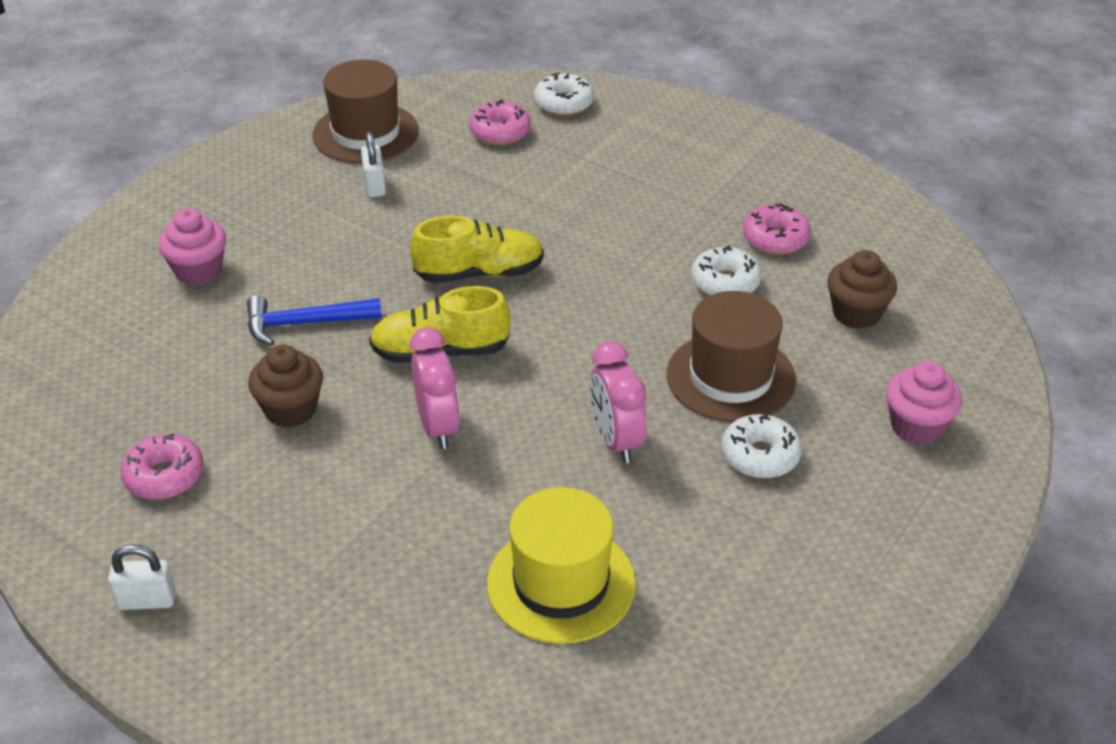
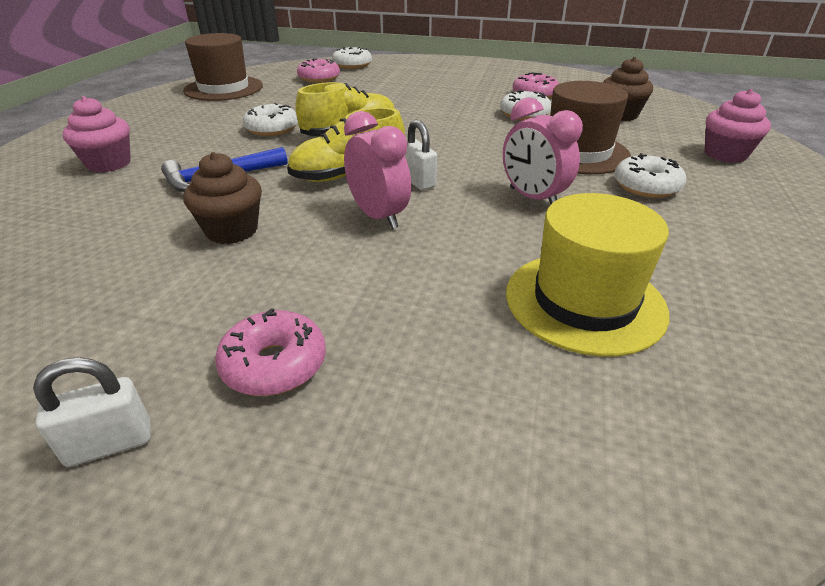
camera: 20 degrees left, 5 degrees down
pink donut [120,433,204,500] -> pink donut moved to [215,308,326,396]
white padlock [361,132,386,197] -> white padlock moved to [405,120,437,190]
none -> white donut [243,103,298,136]

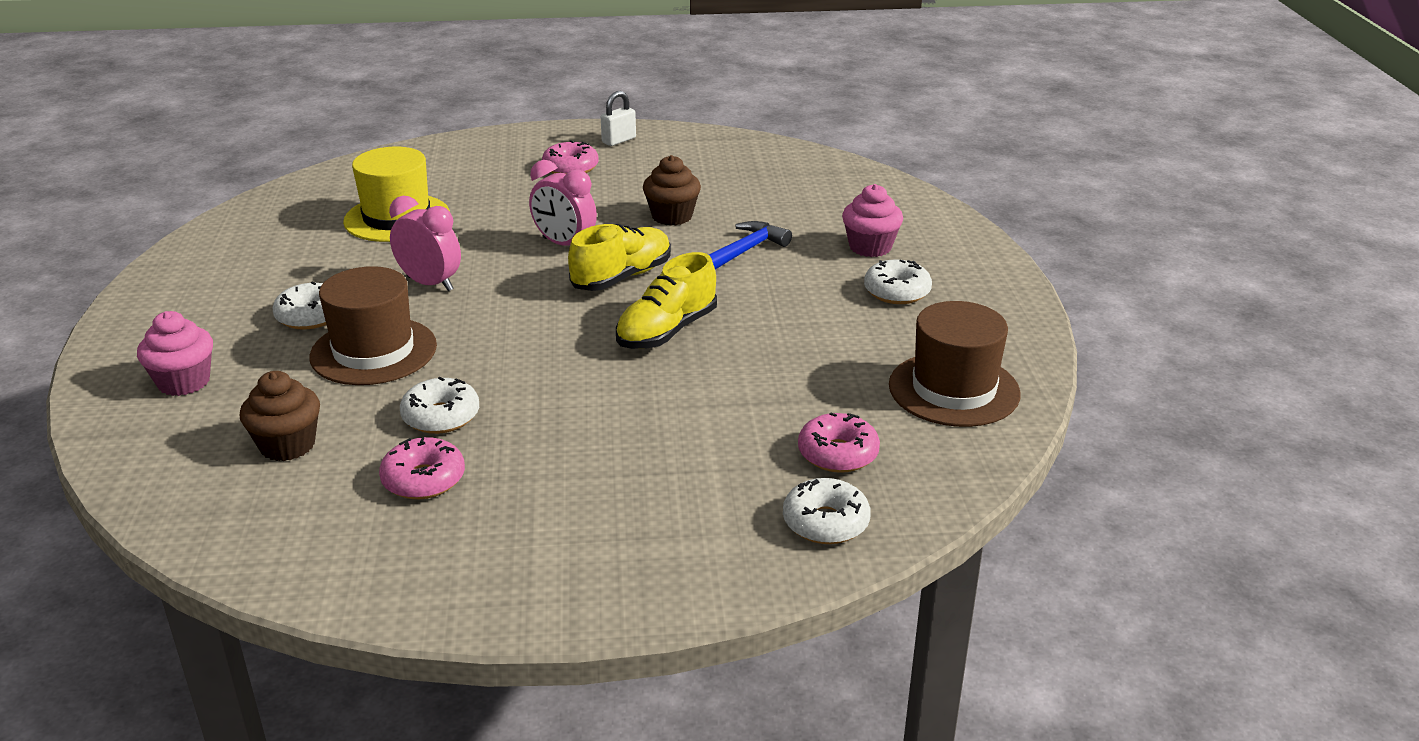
camera: 160 degrees right, 5 degrees down
white donut [243,103,298,136] -> white donut moved to [864,260,932,304]
white padlock [405,120,437,190] -> none

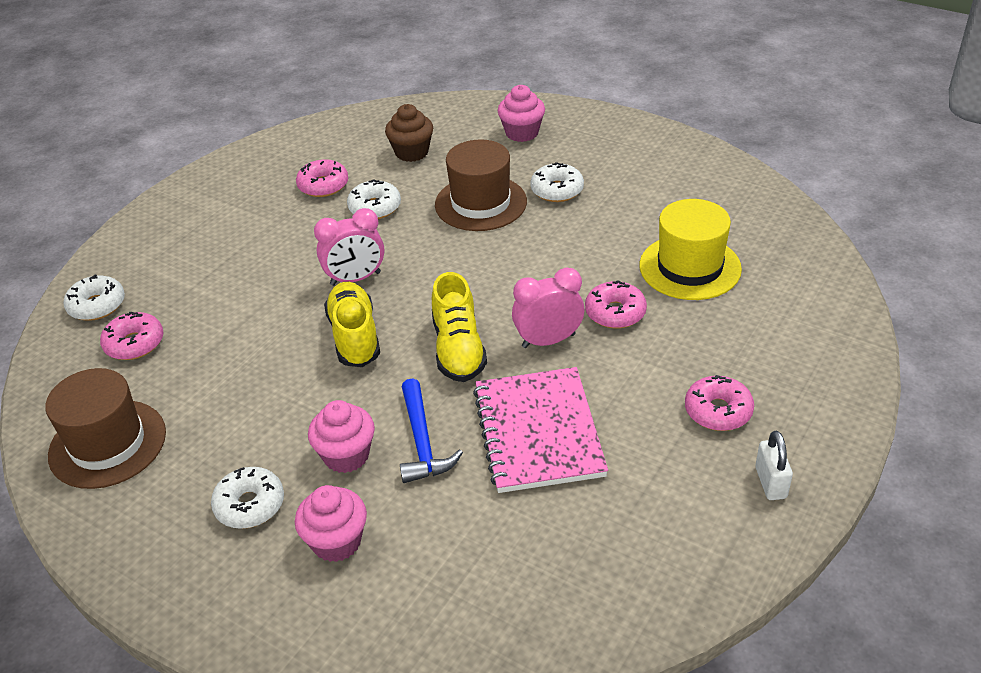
camera: 130 degrees right, 10 degrees up
pink clock [389,196,461,291] -> pink clock moved to [314,208,384,286]
brown cupcake [643,155,701,226] -> pink notebook [473,367,608,493]
none -> pink cupcake [308,400,375,473]
none -> pink donut [585,280,647,329]

